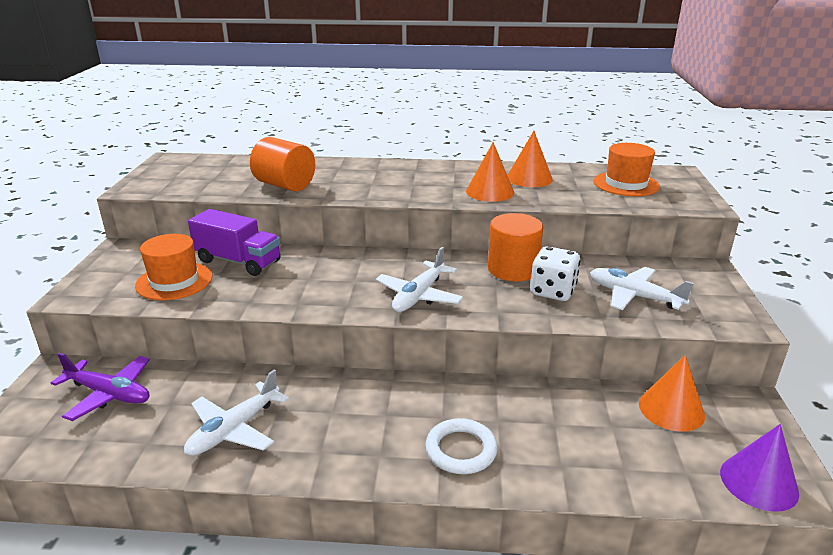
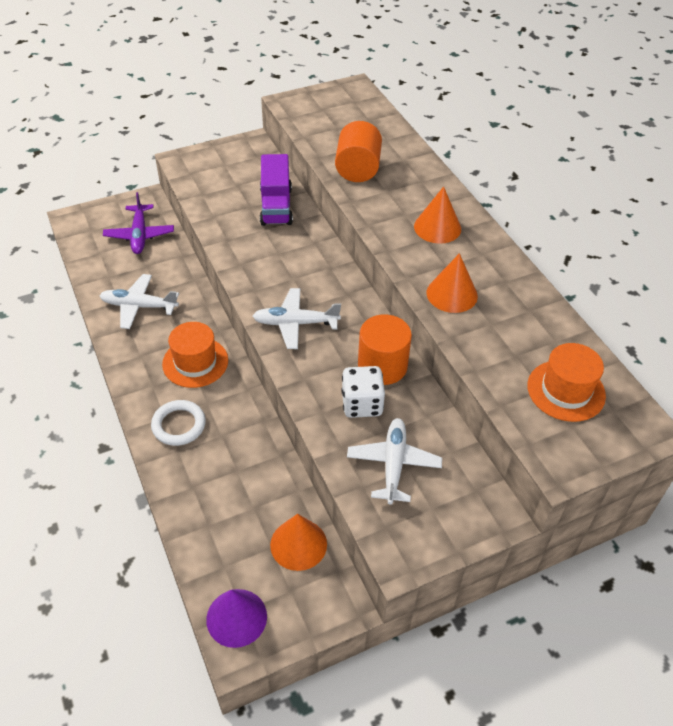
camera: 60 degrees right, 20 degrees up
orange hat [135,234,213,301] -> orange hat moved to [162,322,228,388]
orange cone [507,131,553,187] -> orange cone moved to [414,186,461,244]

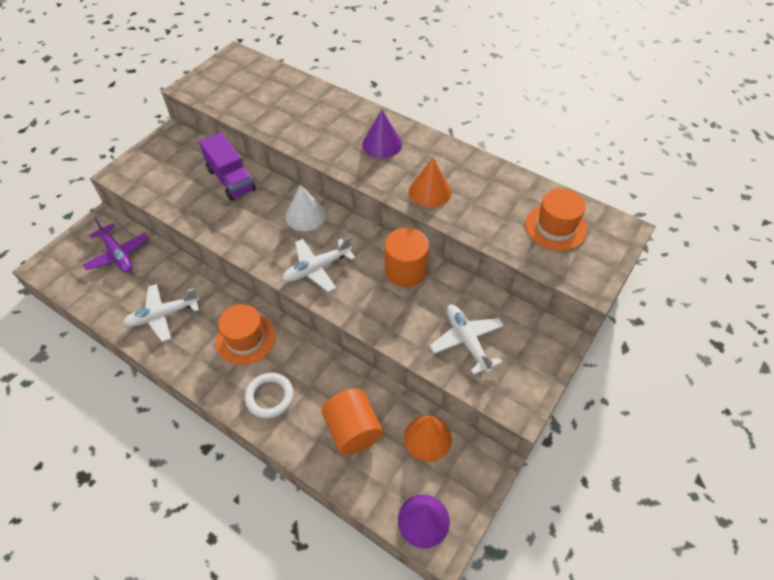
camera: 30 degrees left, 5 degrees up
orange cylinder [335,121,382,182] -> orange cylinder moved to [321,389,383,455]
white dice [341,366,385,418] -> none
orange cone [414,186,461,244] -> purple cone [362,110,402,158]
none -> white cone [285,184,326,231]

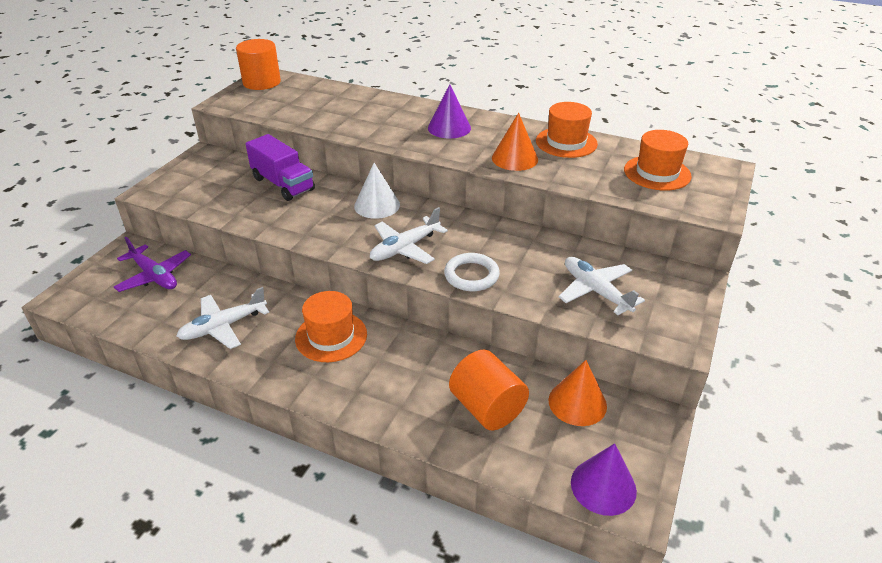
camera: 10 degrees left, 15 degrees down
white ring [244,373,294,418] -> white ring moved to [444,253,500,291]
orange cylinder [385,228,429,287] -> orange cylinder moved to [236,39,281,90]
none -> orange hat [536,102,598,158]

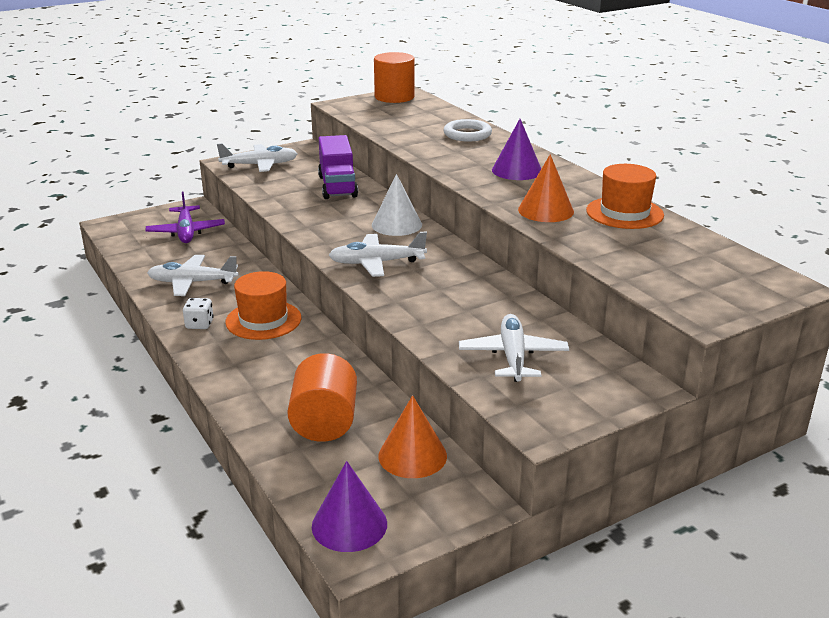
camera: 35 degrees right, 10 degrees down
white ring [444,253,500,291] -> white ring moved to [444,119,492,142]
orange hat [624,130,692,191] -> none
none -> white dice [183,298,214,329]
none -> white plane [217,143,298,172]

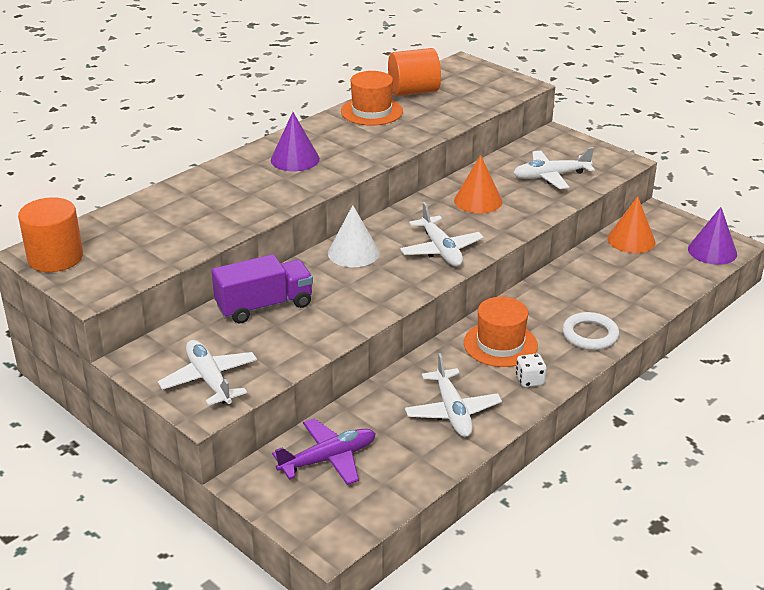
camera: 105 degrees left, 5 degrees up
orange cylinder [287,353,357,442] -> orange cylinder moved to [388,48,441,96]
white ring [444,119,492,142] -> white ring moved to [562,312,619,350]
orange cone [518,154,574,222] -> orange cone moved to [454,155,502,213]

